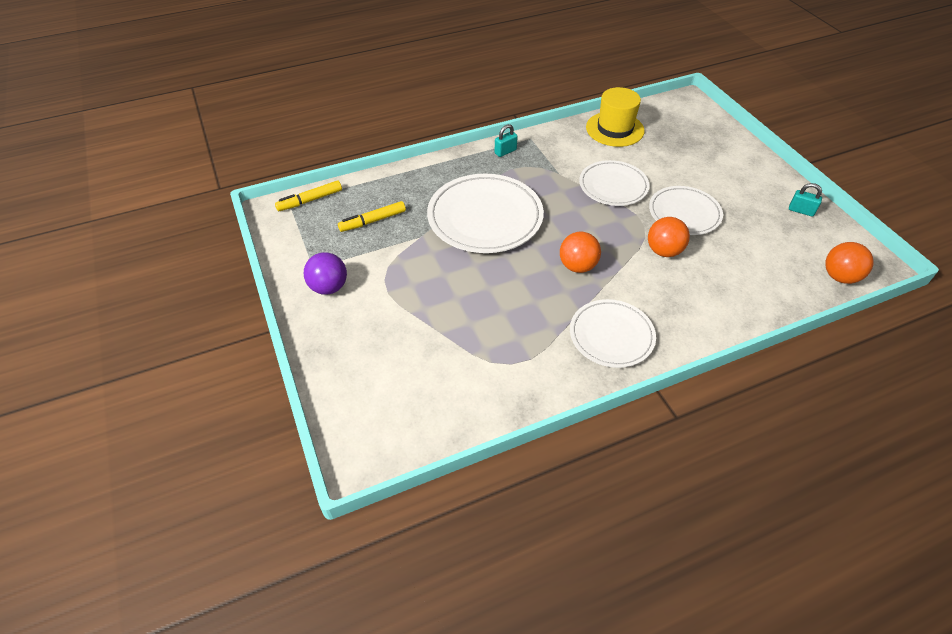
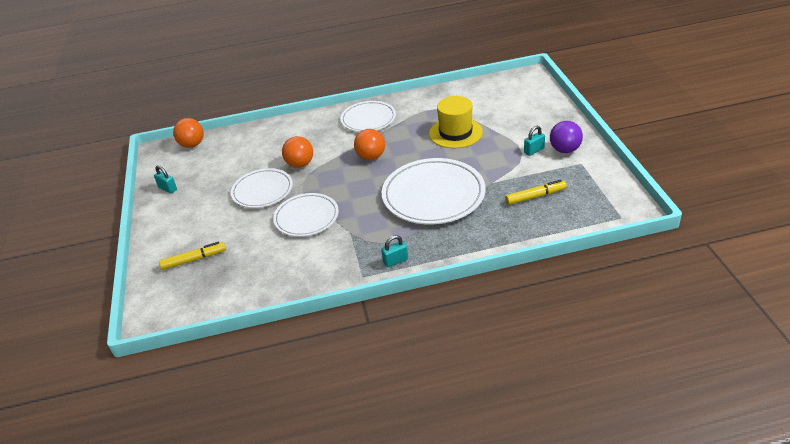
camera: 165 degrees left, 10 degrees down
yellow marker [275,181,342,211] -> yellow marker moved to [159,242,226,270]
yellow hat [586,87,645,147] -> yellow hat moved to [429,96,483,148]
none -> turquoise padlock [524,126,545,156]

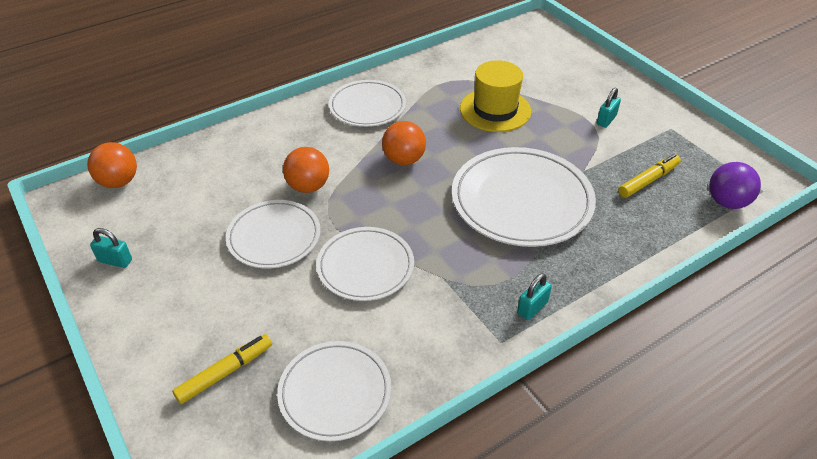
camera: 25 degrees left, 5 degrees up
purple ball [550,121,583,153] -> purple ball moved to [709,162,761,209]
none -> white plate [277,341,392,441]

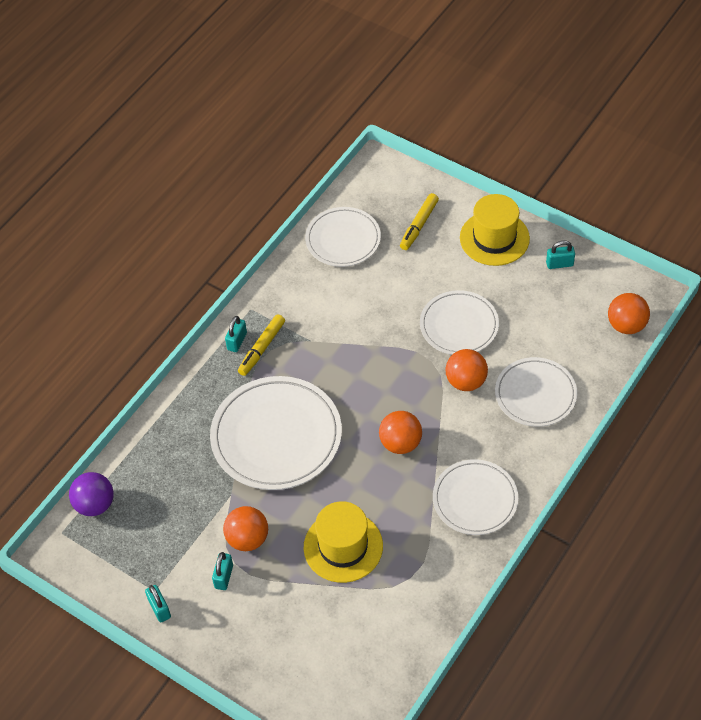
camera: 160 degrees right, 10 degrees up
white plate [316,227,414,301] -> white plate moved to [495,357,577,427]
yellow marker [618,154,681,198] -> yellow marker moved to [238,314,285,376]
none -> turquoise padlock [145,585,171,622]
none -> orange ball [223,506,268,551]
none -> yellow hat [460,194,530,266]

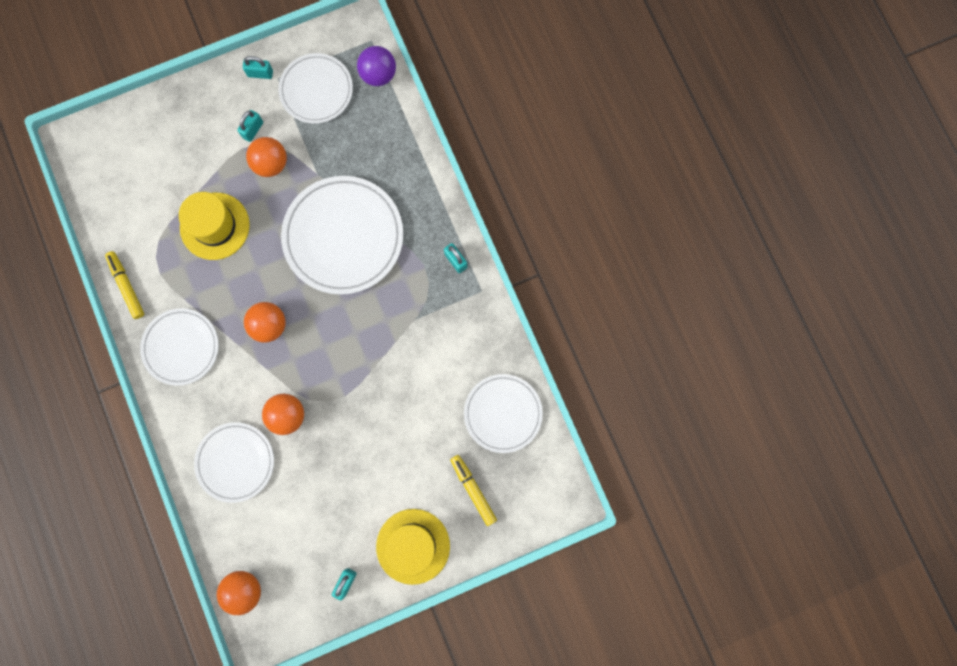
camera: 120 degrees right, 25 degrees up
turquoise padlock [212,552,233,590] -> turquoise padlock turned 75 degrees clockwise [237,110,263,142]
yellow marker [238,314,285,376] -> yellow marker moved to [105,251,144,319]
white plate [420,290,499,355] -> white plate moved to [278,53,353,124]

